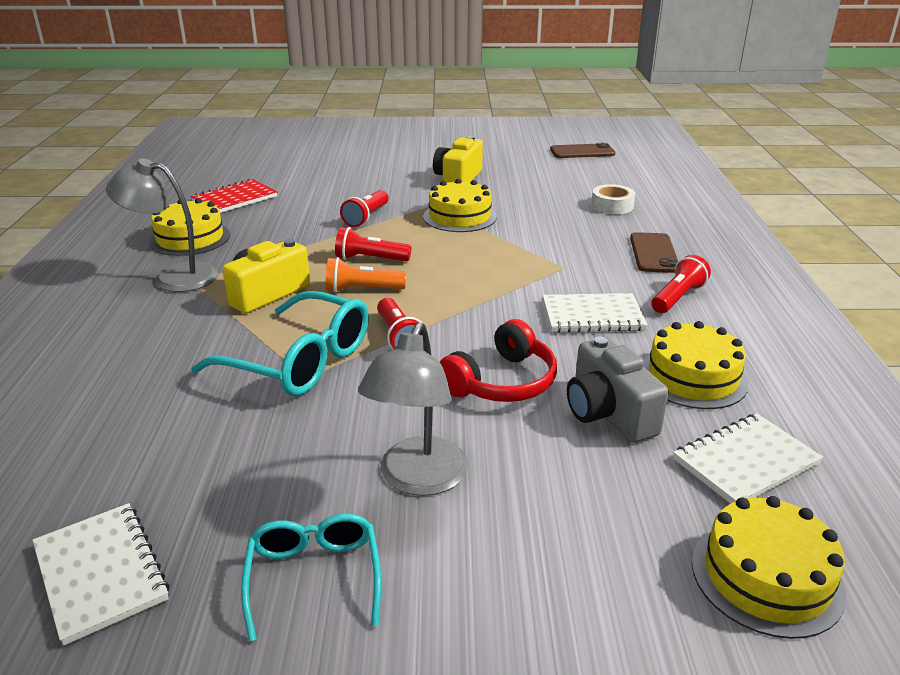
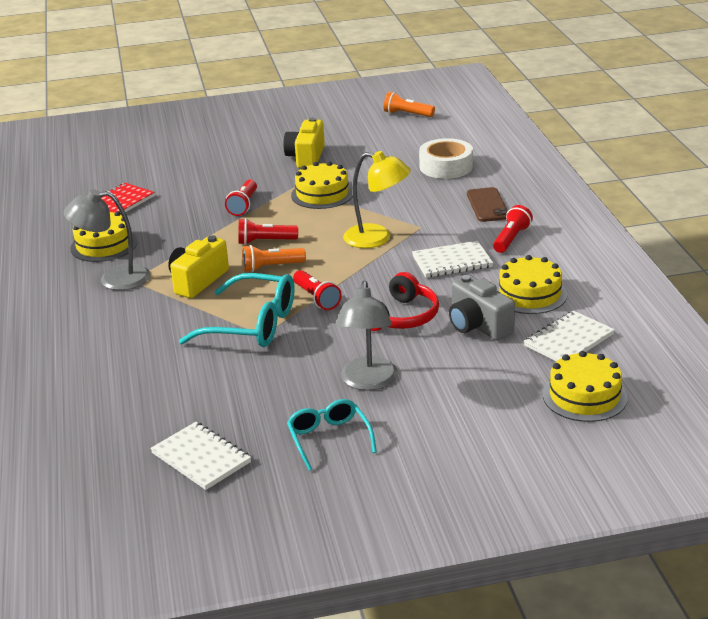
camera: 10 degrees left, 0 degrees up
brown phone [550,143,616,158] -> orange flashlight [384,92,435,117]
white tape [592,184,635,214] -> white tape [419,138,473,179], size x1.51
none -> yellow lamp [343,151,411,248]

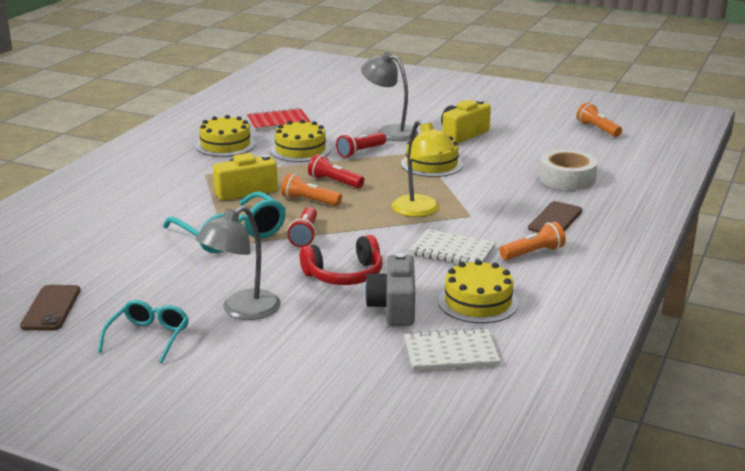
camera: 35 degrees right, 5 degrees down
grey lamp [64,189,150,290] -> grey lamp moved to [361,52,418,141]
white notebook [150,422,251,490] -> brown phone [20,285,80,331]
red flashlight [493,205,533,253] -> orange flashlight [500,221,566,260]
yellow cake [543,351,628,422] -> yellow cake moved to [271,120,331,162]

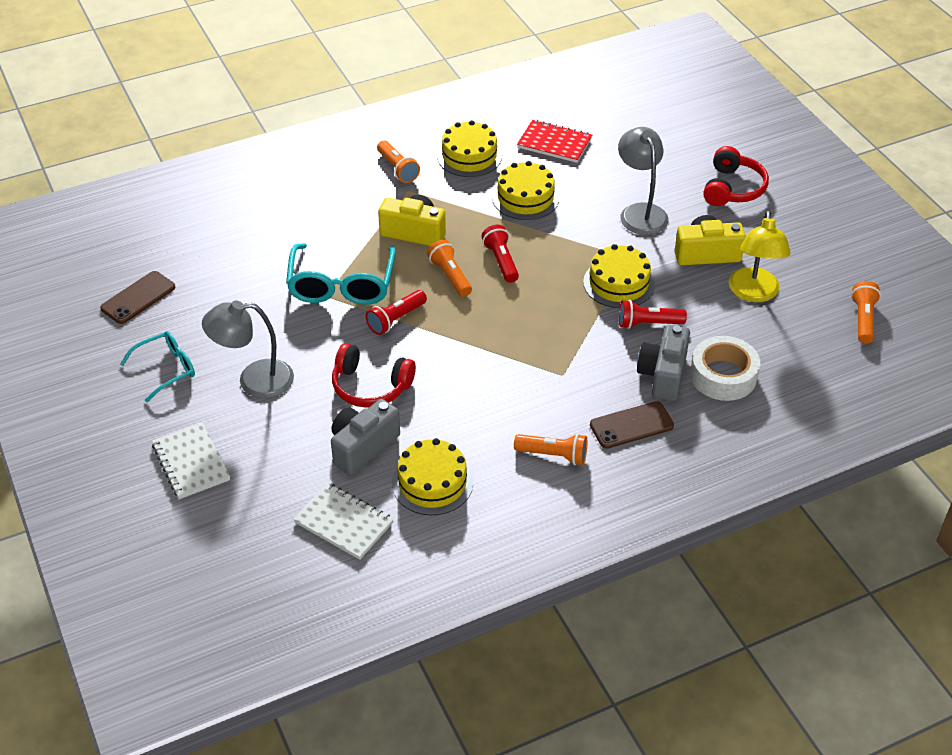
camera: 40 degrees right, 20 degrees up
red flashlight [336,133,386,158] -> red flashlight moved to [619,300,687,329]
yellow lamp [392,120,456,217] -> yellow lamp moved to [728,211,790,302]
white notebook [411,229,496,263] -> white notebook moved to [152,422,230,499]
none -> orange flashlight [377,141,420,183]
none -> grey camera [637,325,690,401]
none -> red headphones [703,146,769,206]

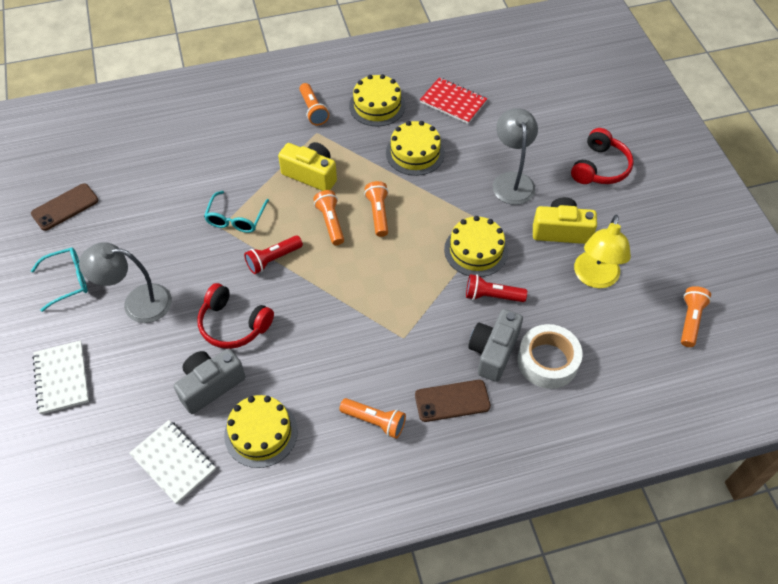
camera: 10 degrees right, 10 degrees up
turquoise glasses [286,243,396,305] -> turquoise glasses [204,191,269,233], size x0.61
red flashlight [481,225,519,283] -> orange flashlight [364,181,389,237]

